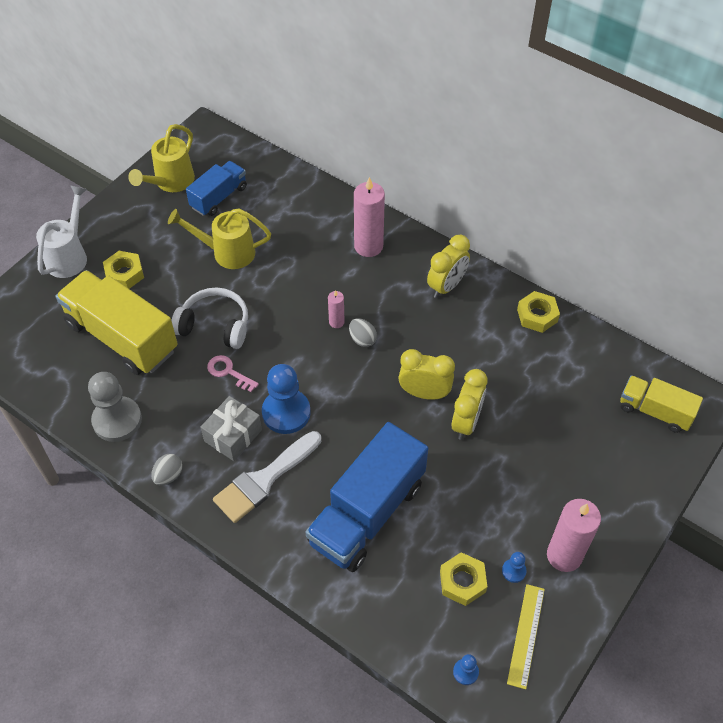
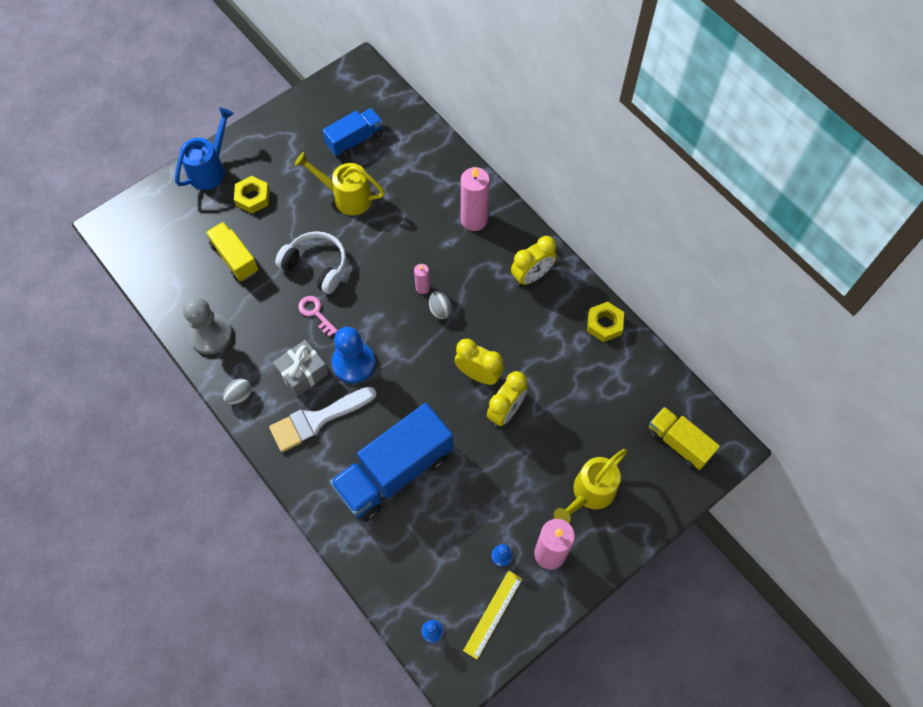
camera: 15 degrees right, 10 degrees up
white watering can [36,185,87,278] -> blue watering can [175,108,234,190]
yellow truck [56,270,178,375] -> yellow truck [206,222,258,281], size x0.56
yellow watering can [128,124,195,192] -> yellow watering can moved to [554,449,627,523]
yellow nut [440,552,488,606] -> none

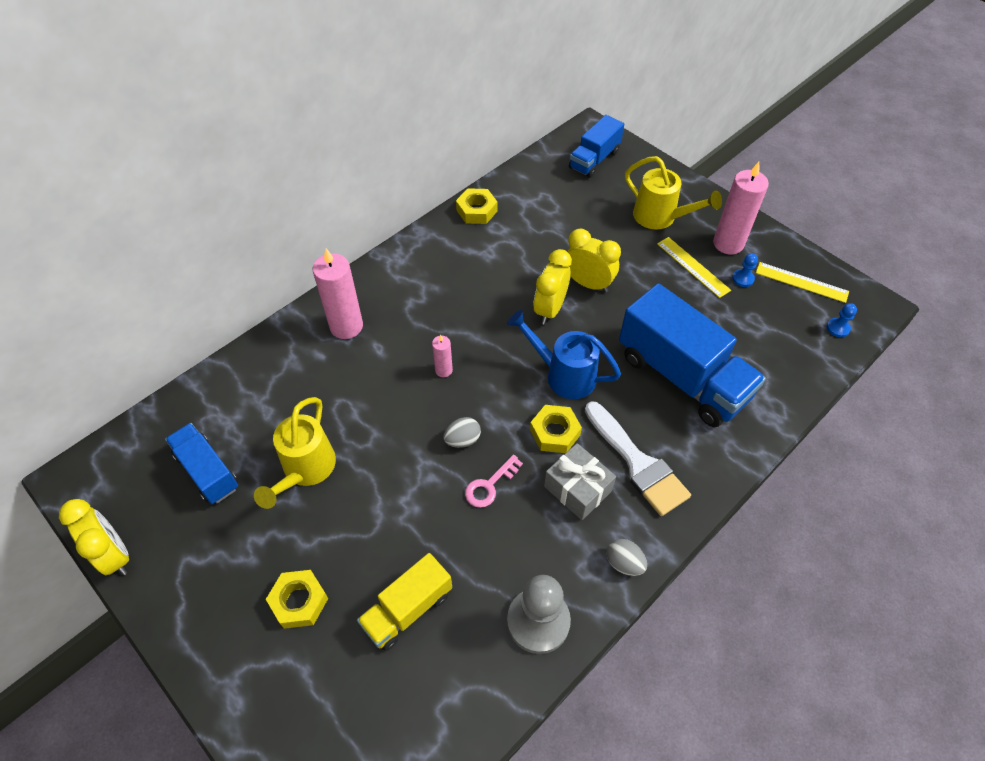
camera: 95 degrees left, 10 degrees down
blue watering can [175,108,234,190] -> blue watering can moved to [507,310,621,399]
white headphones [275,231,346,294] -> none
blue pawn [332,327,375,383] -> yellow nut [530,405,582,453]
grey egg [429,291,452,319] -> grey egg moved to [443,417,481,448]
yellow clock [511,236,556,286] -> yellow clock moved to [59,499,129,575]
yellow truck [648,407,720,470] -> blue truck [569,115,624,178]
none -> yellow ruler [657,237,731,298]

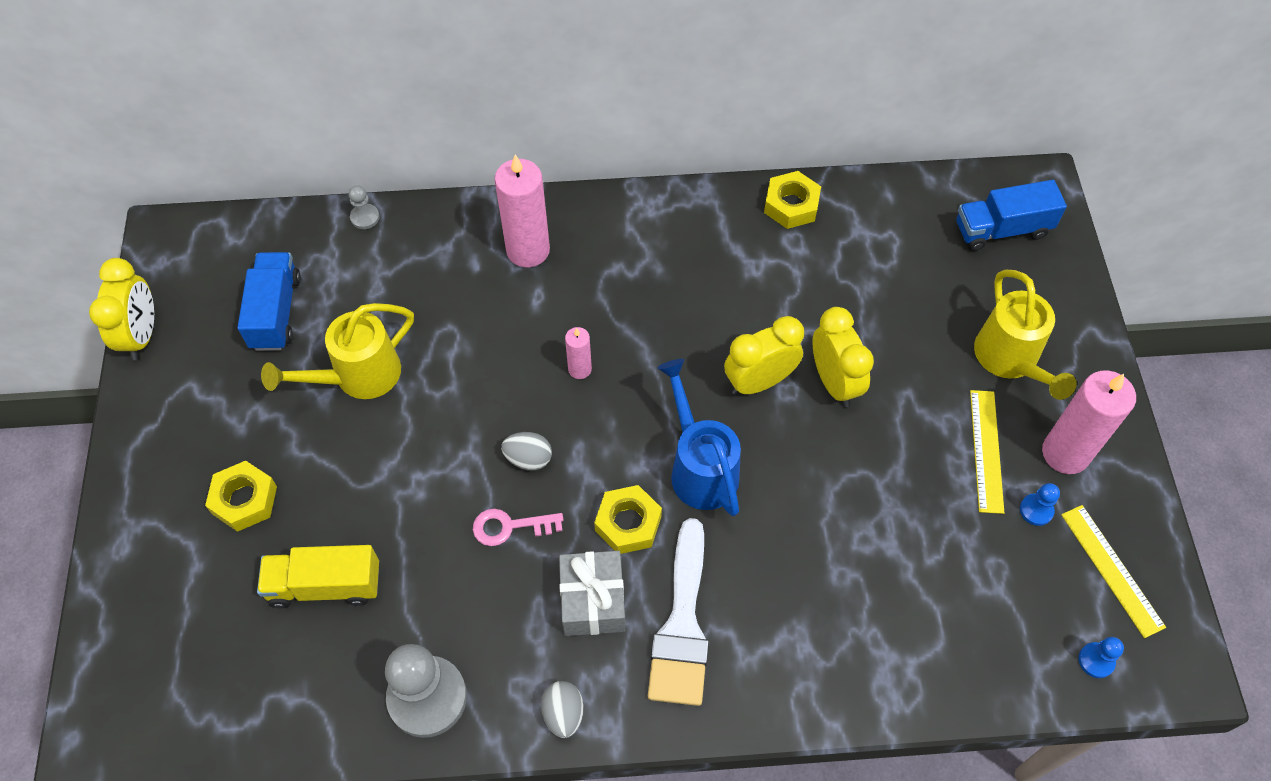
camera: 40 degrees right, 5 degrees up
blue truck [619,283,766,427] -> none
none -> grey pawn [349,186,380,229]

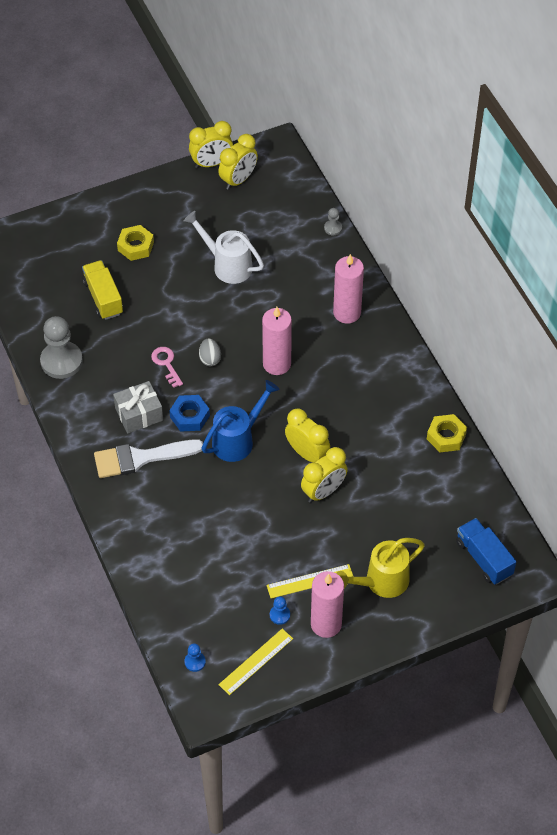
camera: 70 degrees right, 5 degrees down
blue truck [237,252,301,351] -> none
yellow watering can [261,303,414,399] -> white watering can [184,211,264,284]
grey egg [541,681,584,738] -> none
pink candle [565,327,592,379] -> pink candle [262,307,292,375], size x1.97
yellow nut [594,485,662,554] -> blue nut [169,395,210,432]
none -> yellow clock [218,134,258,190]

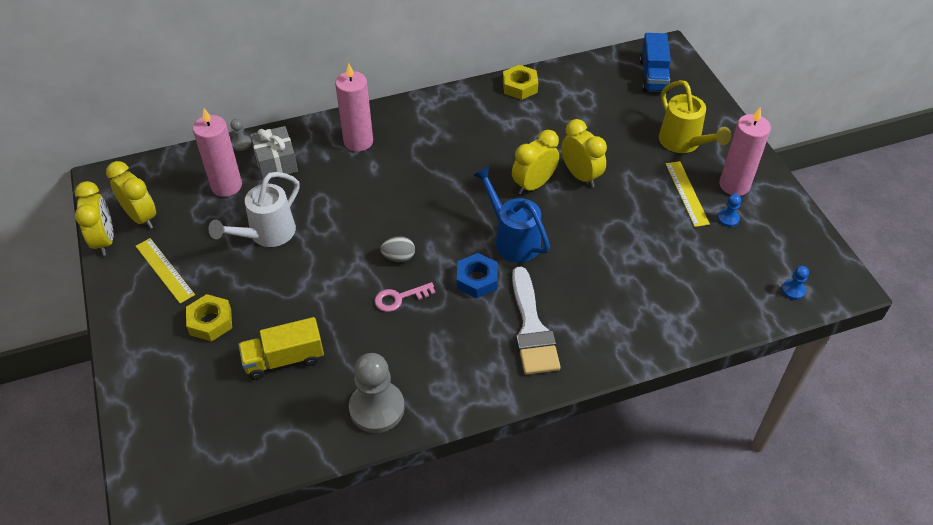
camera: 85 degrees left, 5 degrees down
grey gift [113,381,163,434] -> grey gift moved to [250,126,298,179]
yellow ruler [218,629,293,695] -> yellow ruler moved to [136,238,195,304]
pink candle [262,307,292,375] -> pink candle moved to [193,108,242,197]
blue truck [456,518,516,585] -> blue truck turned 60 degrees counterclockwise [640,33,671,93]

